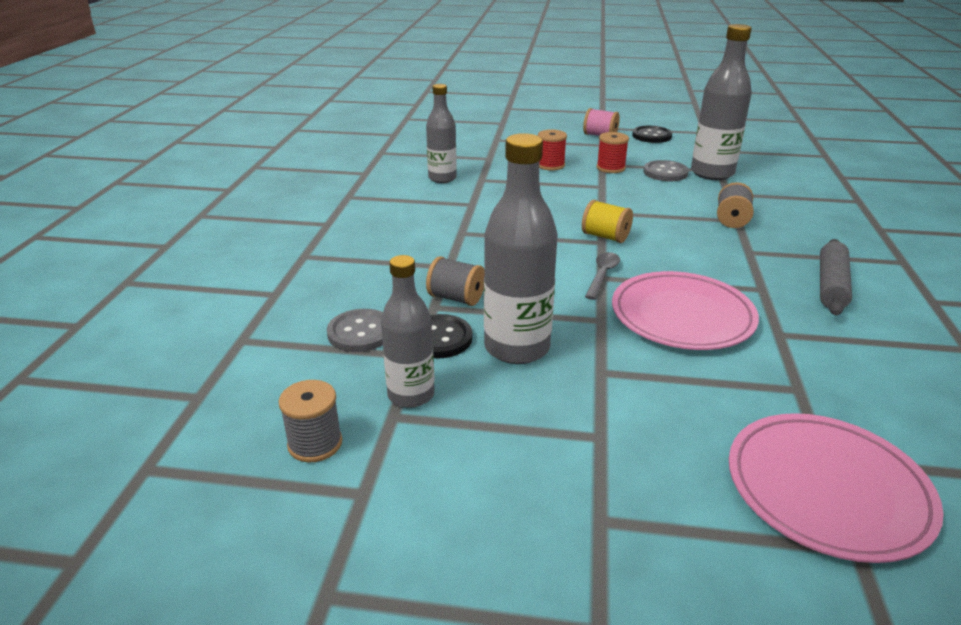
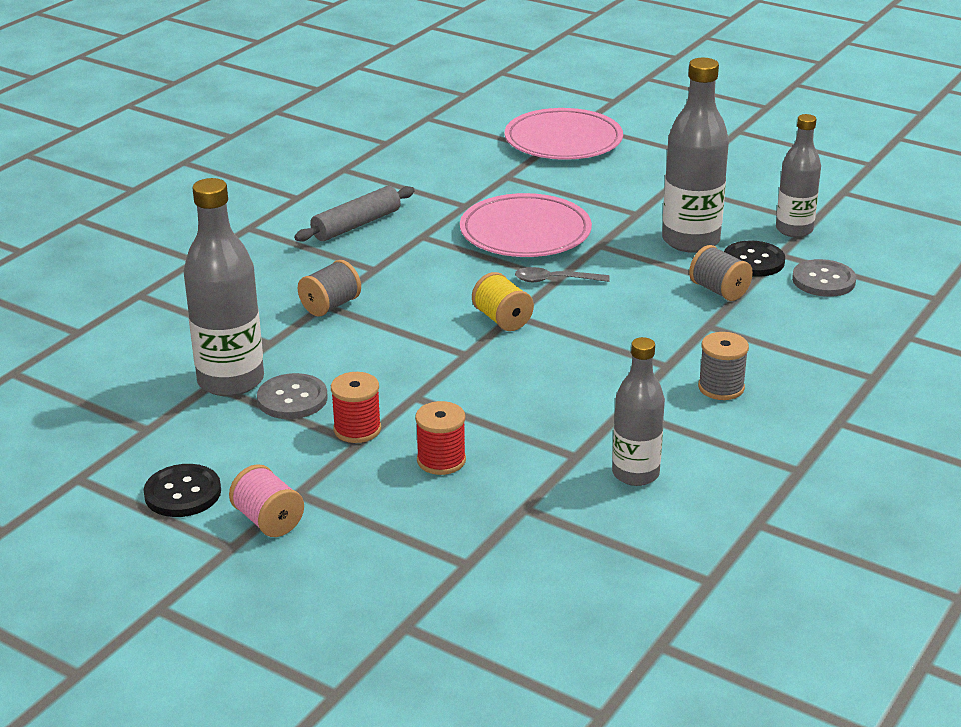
camera: 155 degrees left, 0 degrees up
grey spool [278,380,342,462] -> grey spool moved to [698,332,749,400]
grey spoon [585,252,620,300] -> grey spoon turned 45 degrees clockwise [515,267,610,282]

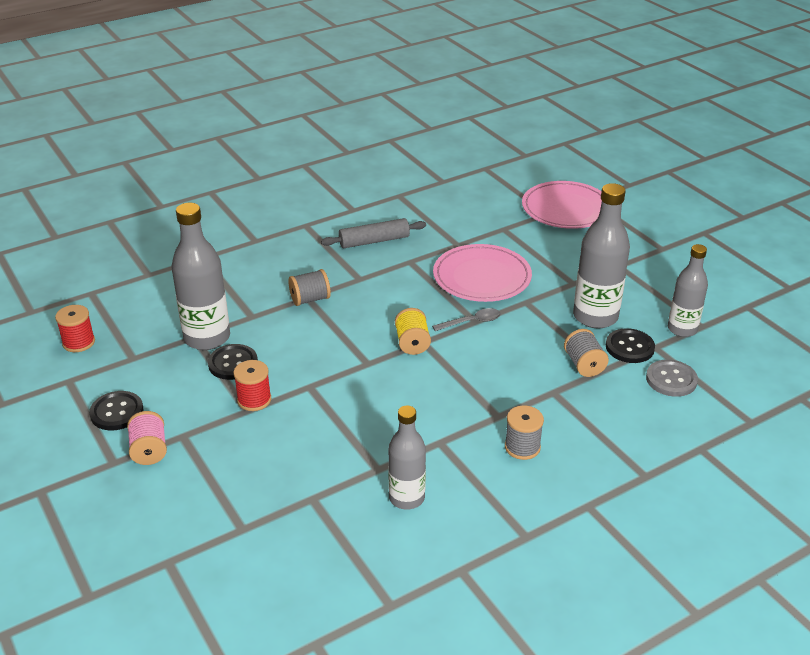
camera: 25 degrees right, 5 degrees up
grey button [257,373,328,419] -> black button [208,344,258,380]
red spool [415,401,466,475] -> red spool moved to [55,305,95,352]
grey spoon [515,267,610,282] -> grey spoon turned 135 degrees clockwise [432,308,501,331]

